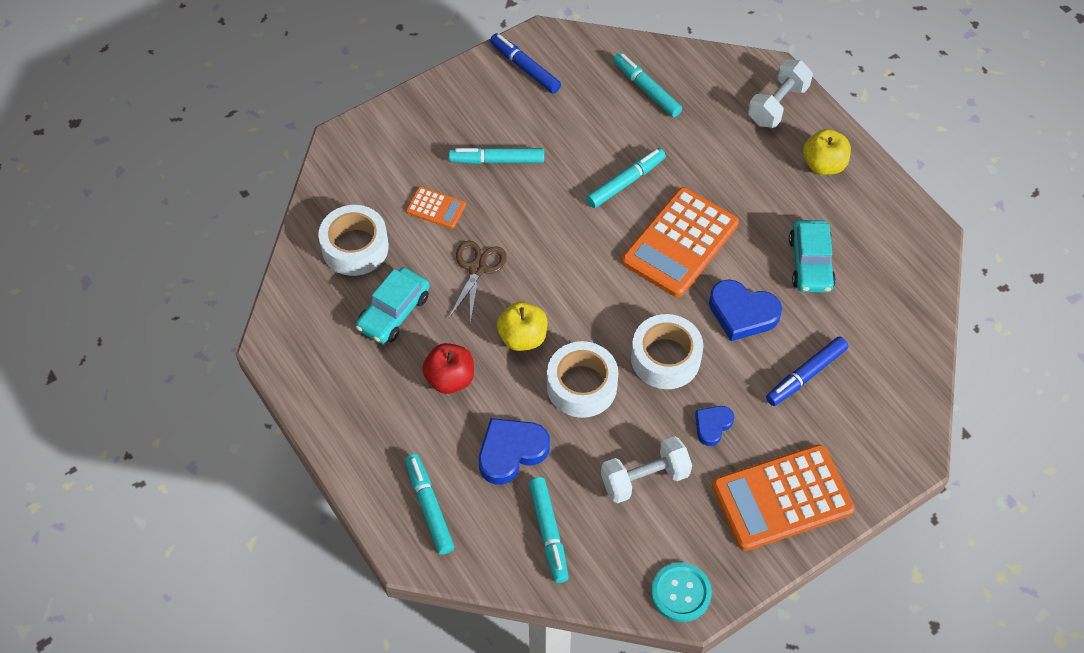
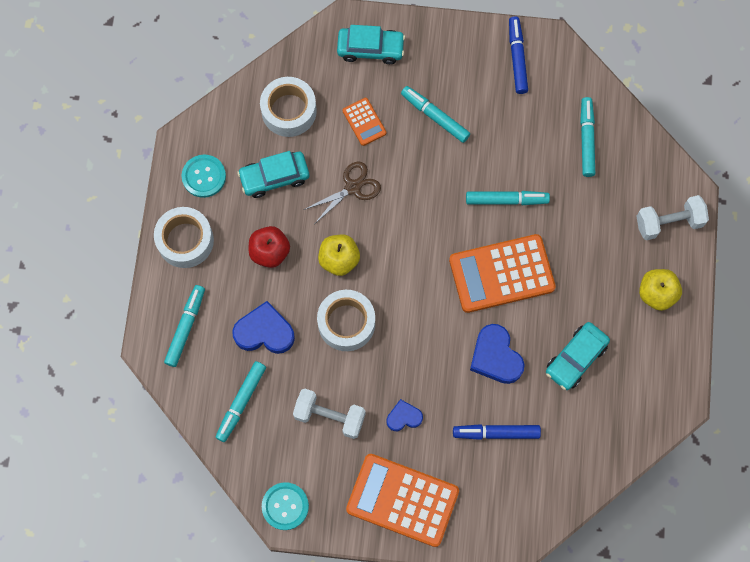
camera: 40 degrees right, 15 degrees up
white tape [631,314,703,389] -> white tape moved to [154,207,214,268]
none -> turquoise button [182,155,226,198]
none -> turquoise car [337,25,405,64]

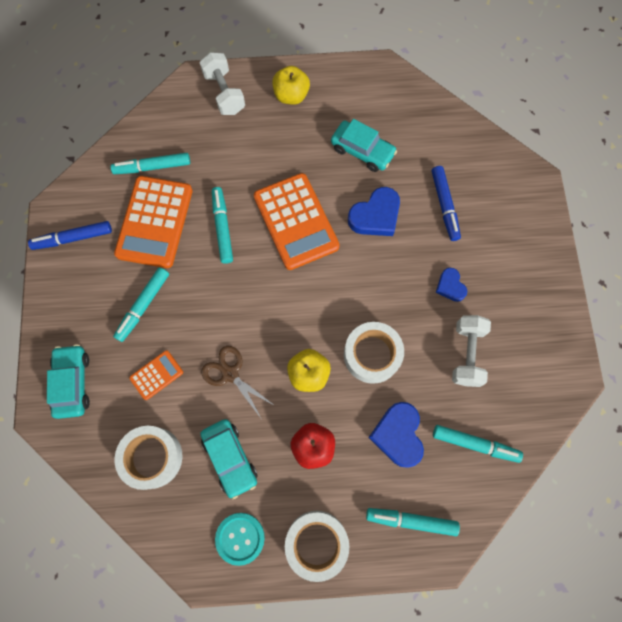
camera: 100 degrees left, 0 degrees up
turquoise button [262,482,309,530] -> none
orange calculator [346,454,459,547] -> orange calculator moved to [114,176,193,268]

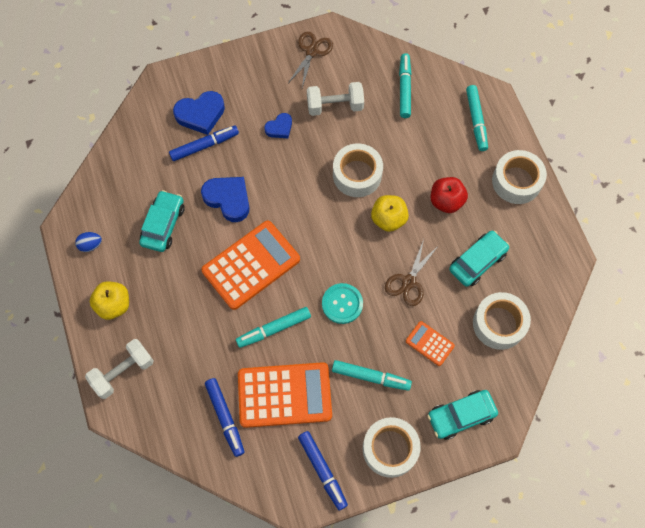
camera: 105 degrees left, 5 degrees down
turquoise marker [111,153,190,174] -> blue marker [205,378,245,457]
turquoise button [215,513,265,566] -> turquoise button moved to [322,283,363,324]
blue heart [368,402,424,468] -> blue heart moved to [173,91,225,135]
none -> blue egg [75,232,102,252]
none -> brown scissors [288,32,333,88]
none -> white tape [363,417,421,478]

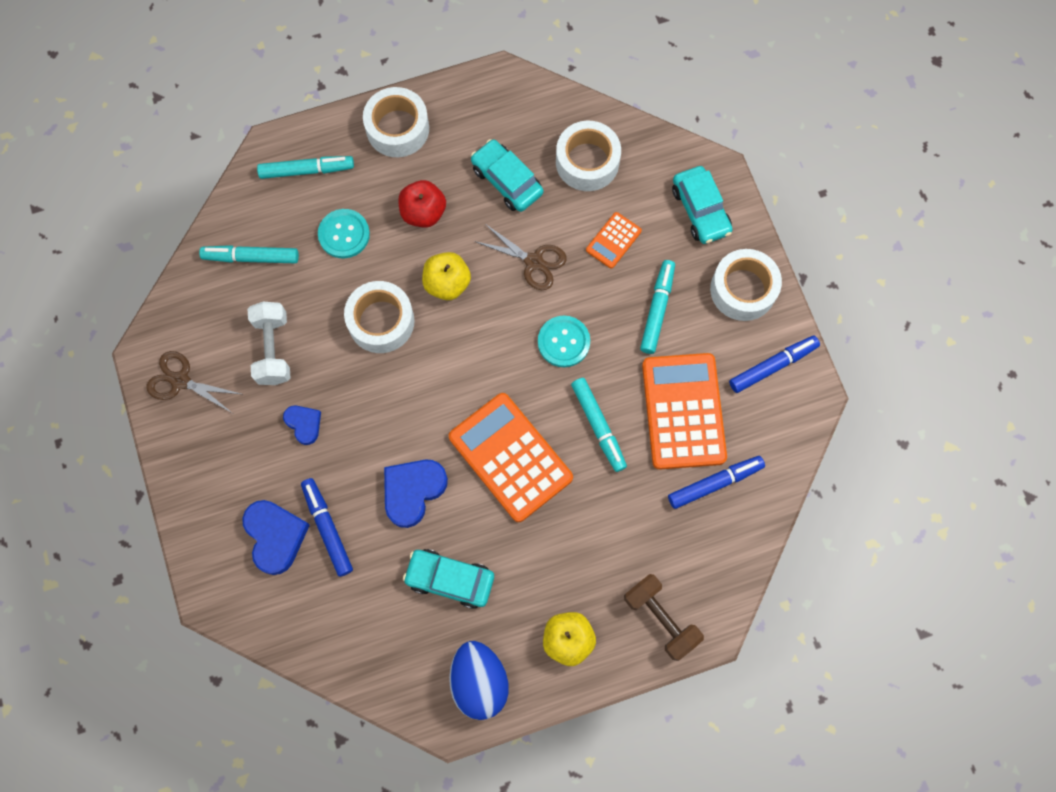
camera: 90 degrees left, 5 degrees up
blue egg [75,232,102,252] -> blue egg [449,641,509,720], size x2.06
white dumbbell [85,339,154,399] -> brown dumbbell [624,574,704,661]
none -> turquoise button [318,209,370,258]

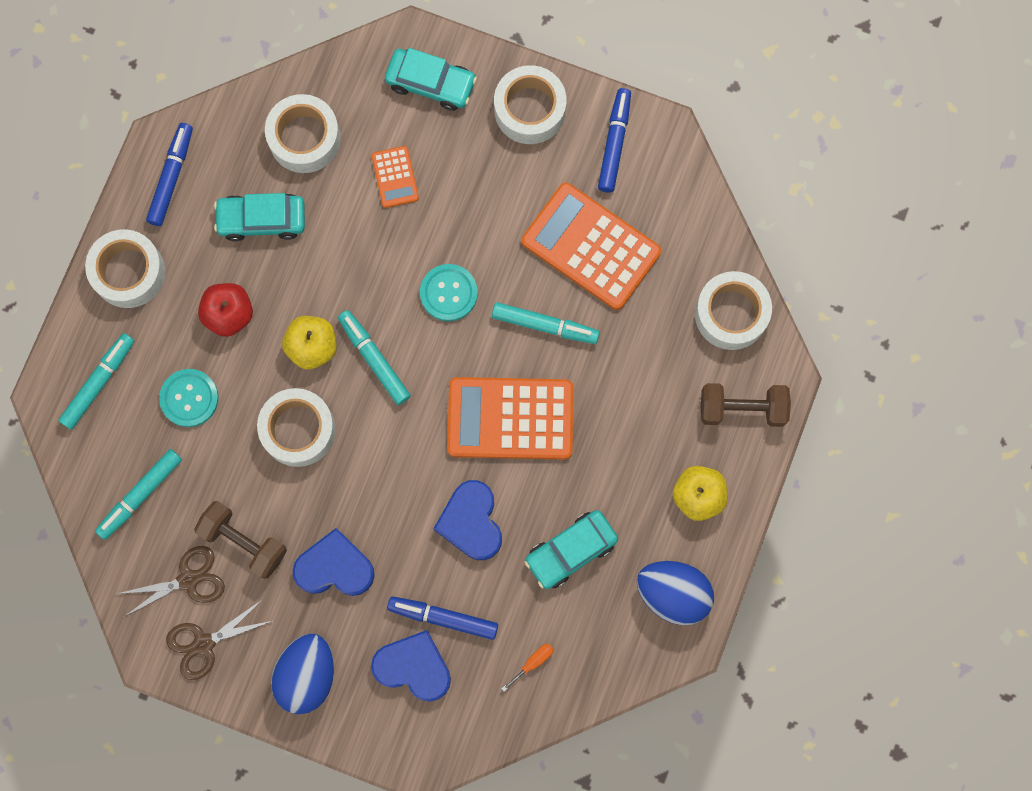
camera: 50 degrees left, 5 degrees up
white dumbbell [248,302,291,385] -> brown dumbbell [194,501,287,579]
blue heart [283,406,321,445] -> blue heart [293,528,375,596], size x1.70
brown scissors [475,224,567,290] -> brown scissors moved to [116,546,225,617]
turquoise marker [640,260,675,354] -> turquoise marker moved to [338,310,411,405]
blue marker [668,456,765,509] -> blue marker moved to [146,123,193,226]
none -> blue egg [271,633,334,714]
none -> orange screwdriver [501,643,554,692]
none -> white tape [695,271,772,350]

